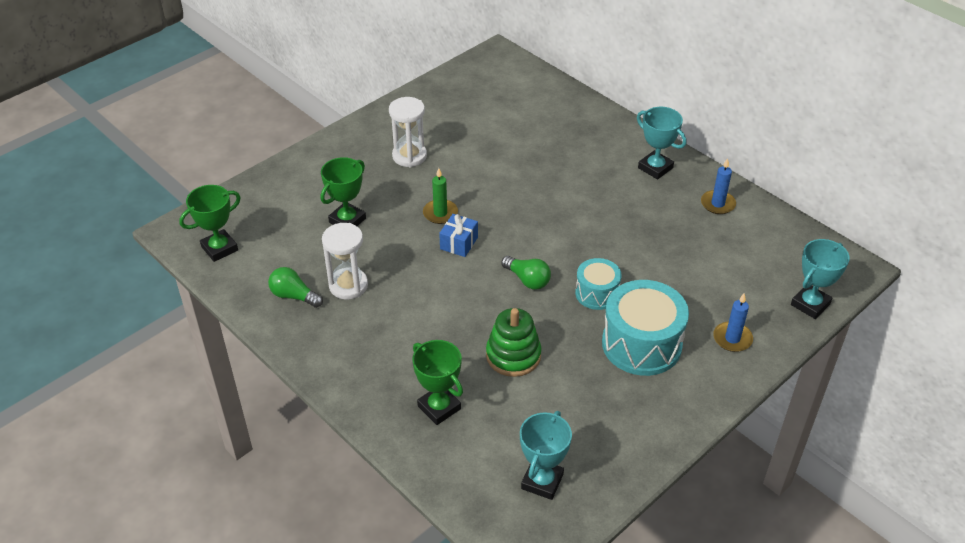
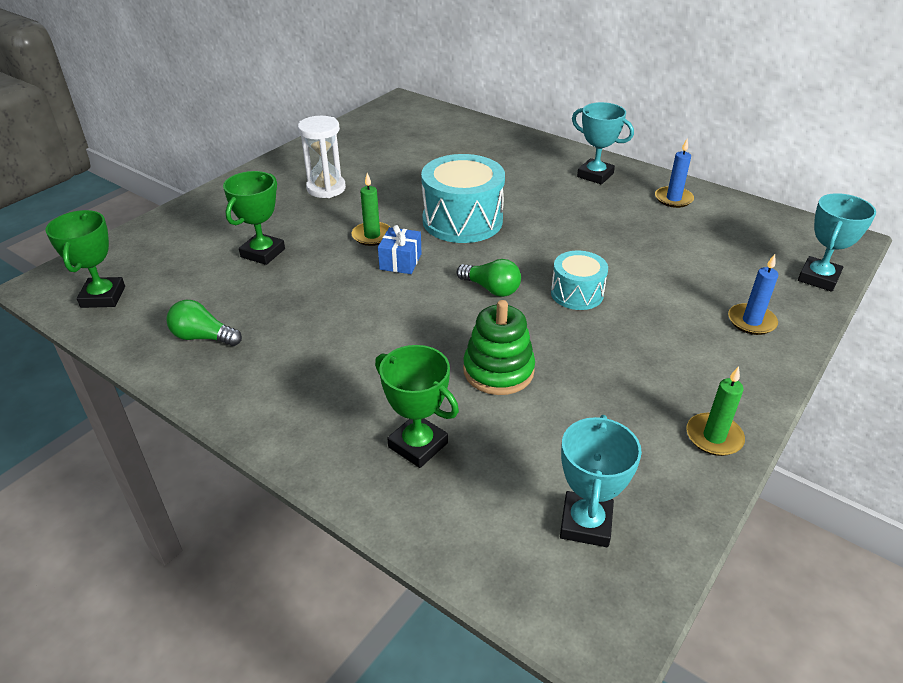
camera: 10 degrees left, 5 degrees down
green trophy [179,185,241,262] -> green trophy turned 45 degrees counterclockwise [46,210,125,308]
white hourglass [322,223,368,299] -> none
turquoise drum [602,280,689,376] -> turquoise drum moved to [421,154,505,243]
none -> green candle [686,366,745,456]

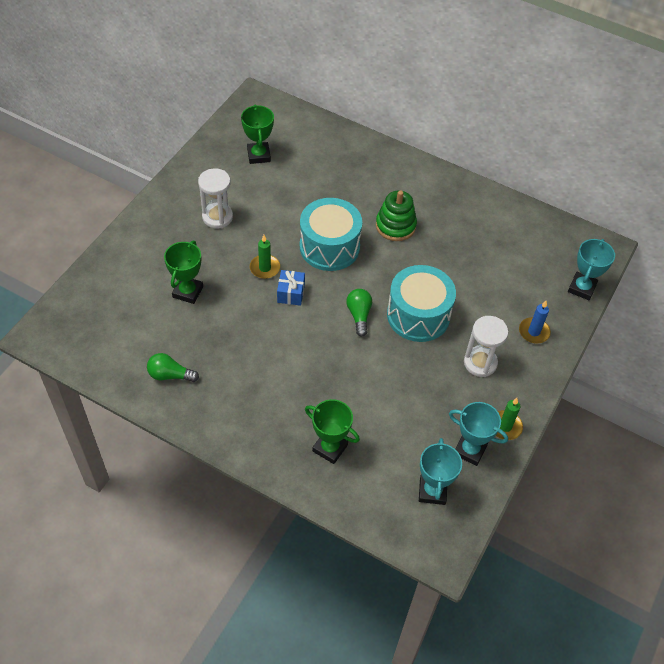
camera: 10 degrees left, 15 degrees up
green trophy [46,210,125,308] -> green trophy moved to [241,105,274,164]
green light bulb [457,259,521,297] -> green light bulb turned 120 degrees counterclockwise [346,289,372,336]
green stacking toy [463,300,535,395] -> green stacking toy moved to [376,190,417,241]
turquoise drum [551,251,608,310] -> turquoise drum [387,265,456,342], size x1.75
turquoise trophy [572,102,634,184] -> turquoise trophy moved to [449,402,508,466]
blue candle [655,139,694,208] -> none
none -> white hourglass [464,316,508,377]

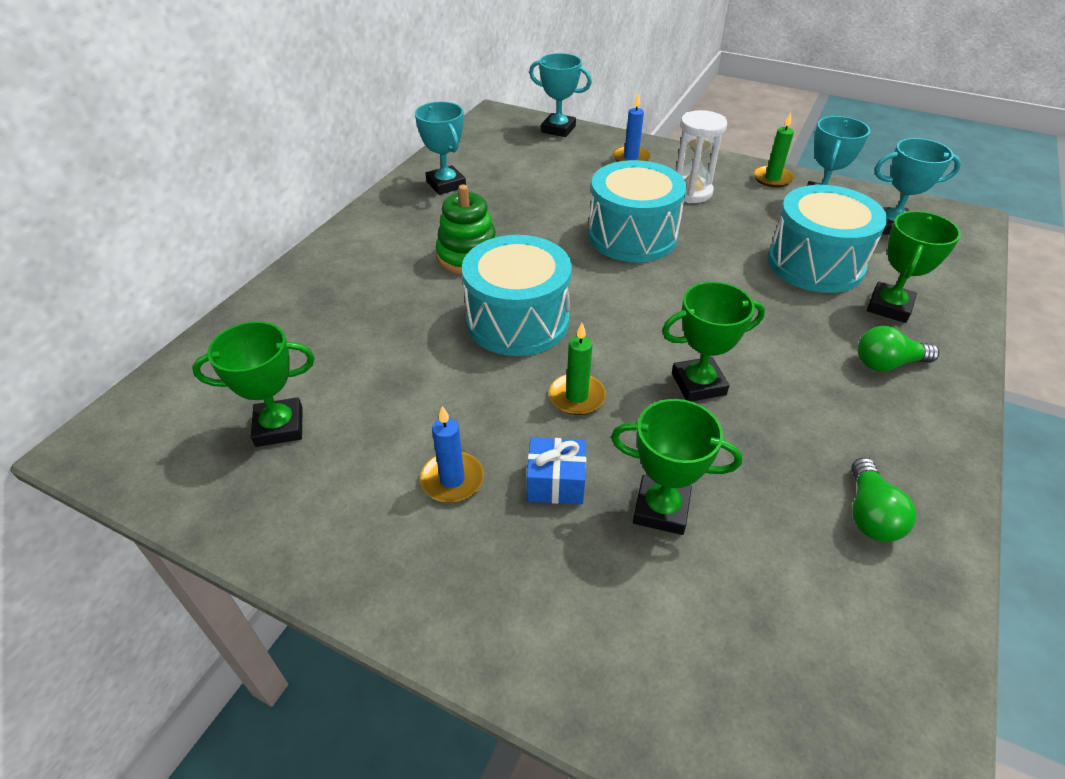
camera: 90 degrees left, 10 degrees down
white hourglass [198,168,233,229] -> blue candle [420,406,484,502]
blue gift [277,270,305,306] -> blue gift moved to [527,437,586,505]
green light bulb [346,289,372,336] -> green light bulb moved to [858,326,939,371]
none -> turquoise trophy [415,102,466,195]
none -> green trophy [662,282,765,401]
none -> turquoise drum [768,185,887,293]

